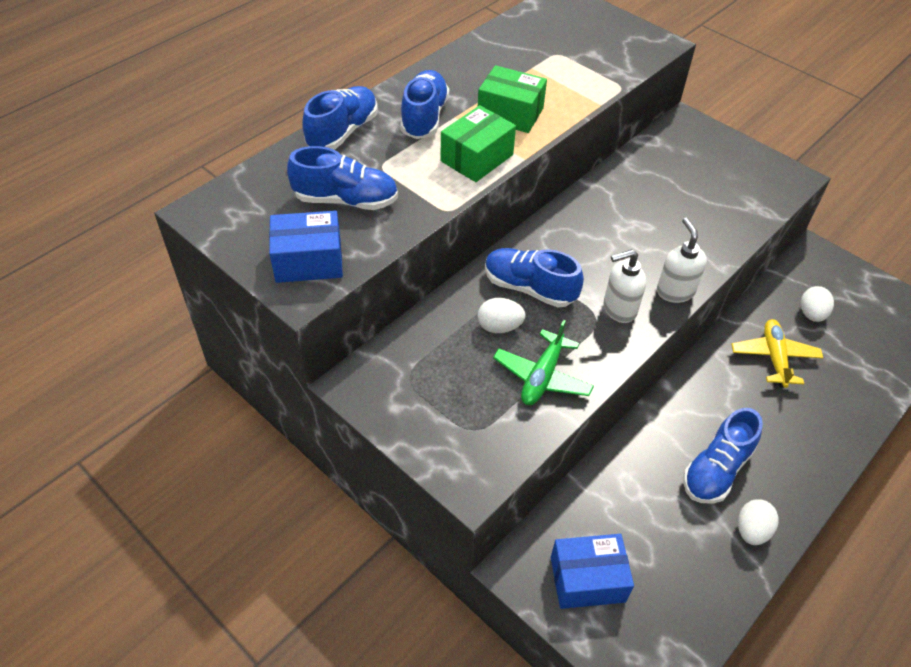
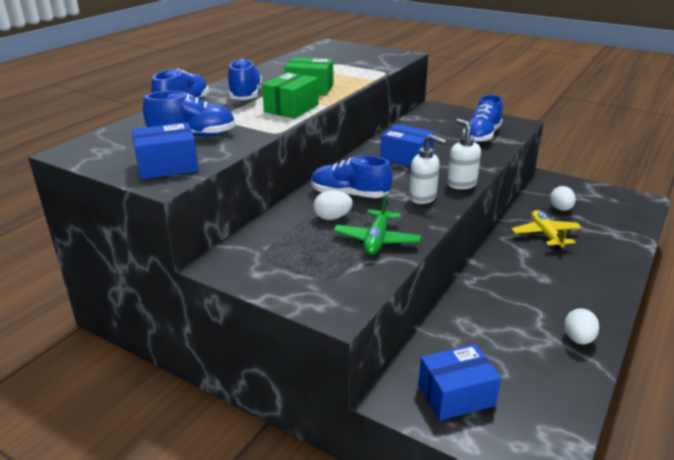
camera: 10 degrees left, 20 degrees down
white soap dispenser [604,249,646,323] -> white soap dispenser turned 120 degrees counterclockwise [409,134,447,204]
blue shoe [683,408,763,504] -> blue shoe moved to [463,95,503,143]
none -> blue box [380,124,434,167]

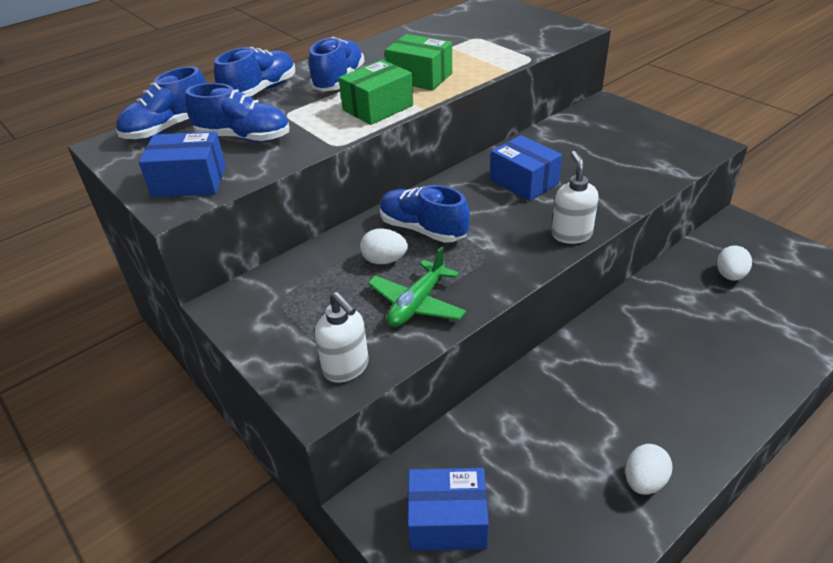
camera: 20 degrees right, 10 degrees up
white soap dispenser [409,134,447,204] -> white soap dispenser moved to [315,292,369,383]
blue shoe [463,95,503,143] -> blue shoe moved to [116,66,207,140]
yellow plane [512,210,582,251] -> none

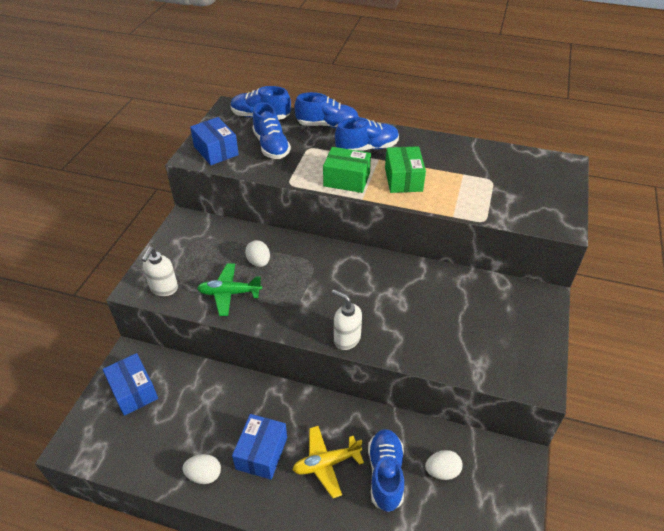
camera: 55 degrees right, 5 degrees up
blue shoe [380,185,470,243] -> blue shoe moved to [368,429,404,512]
blue box [490,135,562,201] -> blue box moved to [232,414,287,480]
white soap dispenser [552,151,599,244] -> white soap dispenser turned 105 degrees counterclockwise [332,289,362,350]
none -> yellow plane [293,426,364,498]

